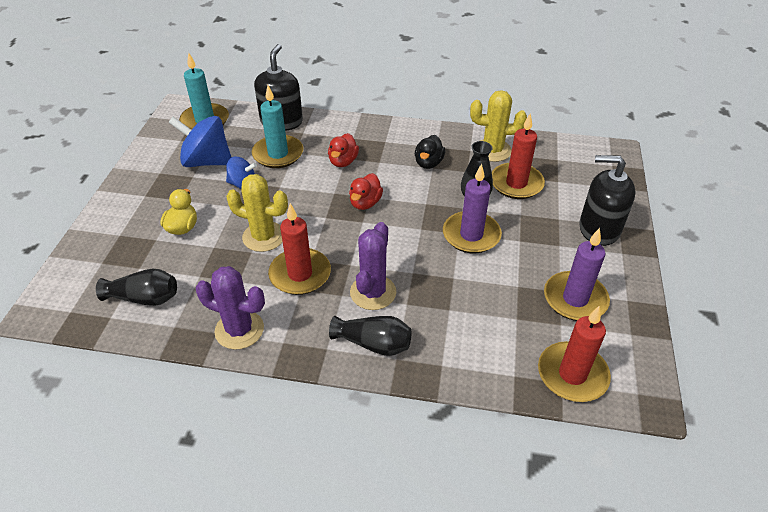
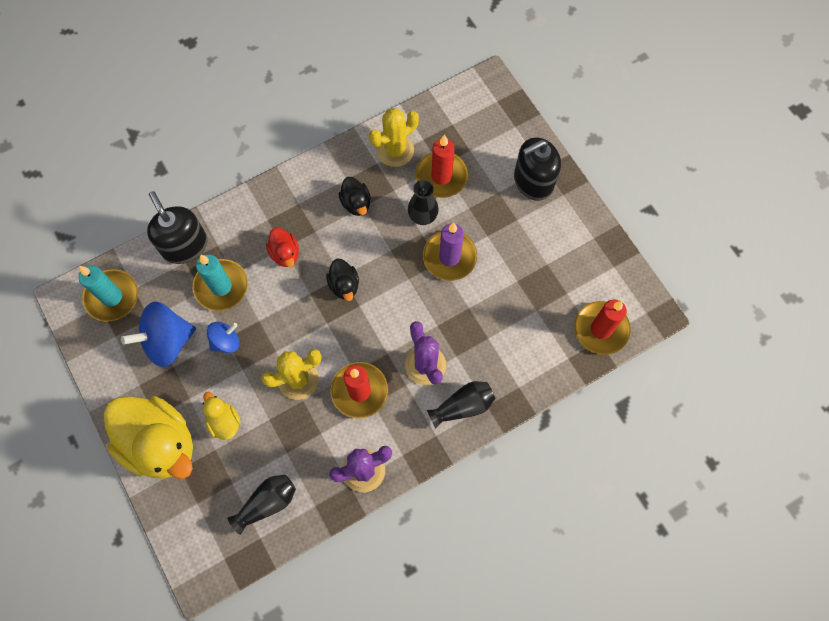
camera: 40 degrees left, 25 degrees up
red duck [349,173,383,210] -> black duck [326,258,359,301]
purple candle [544,228,610,321] -> none
none -> yellow duck [104,396,193,479]

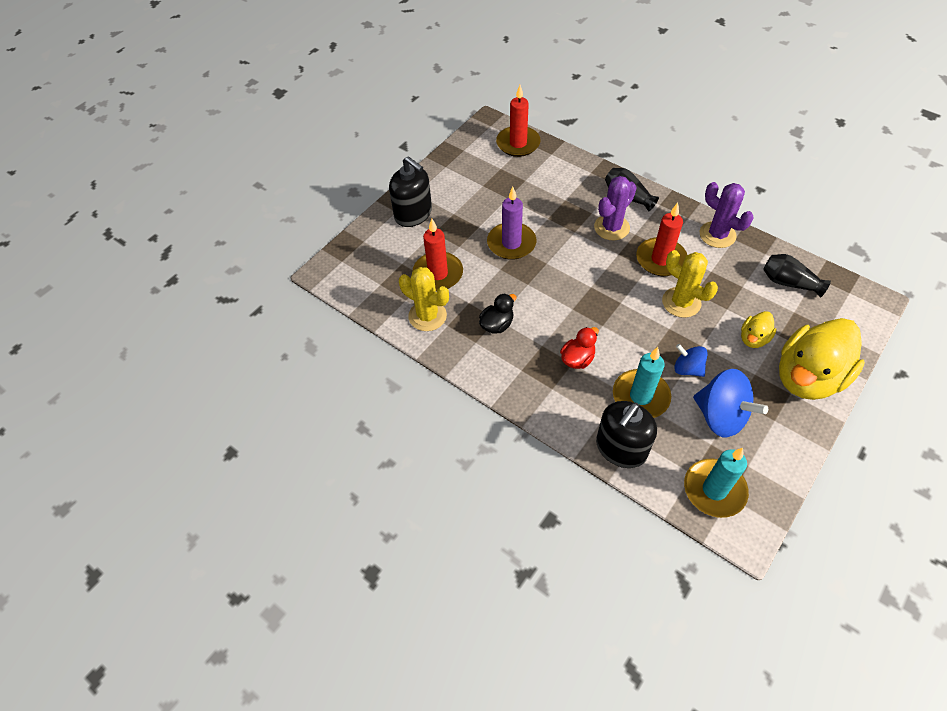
camera: 110 degrees left, 15 degrees down
yellow duck [104,396,193,479] -> yellow duck turned 150 degrees counterclockwise [779,318,865,400]
black duck [326,258,359,301] -> none
black vase [408,180,439,225] -> none

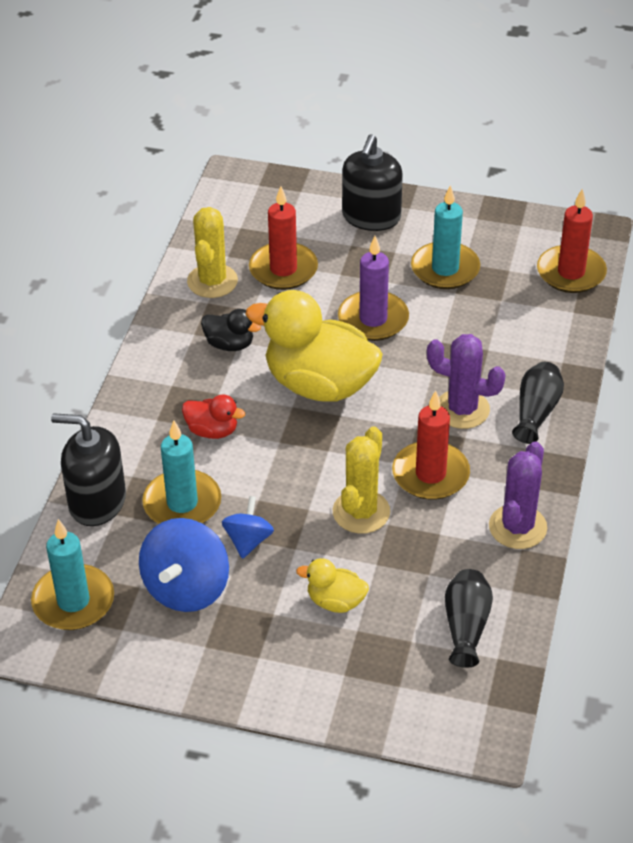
camera: 65 degrees right, 10 degrees down
yellow duck [779,318,865,400] -> yellow duck moved to [245,290,383,401]
none -> turquoise candle [411,185,480,289]

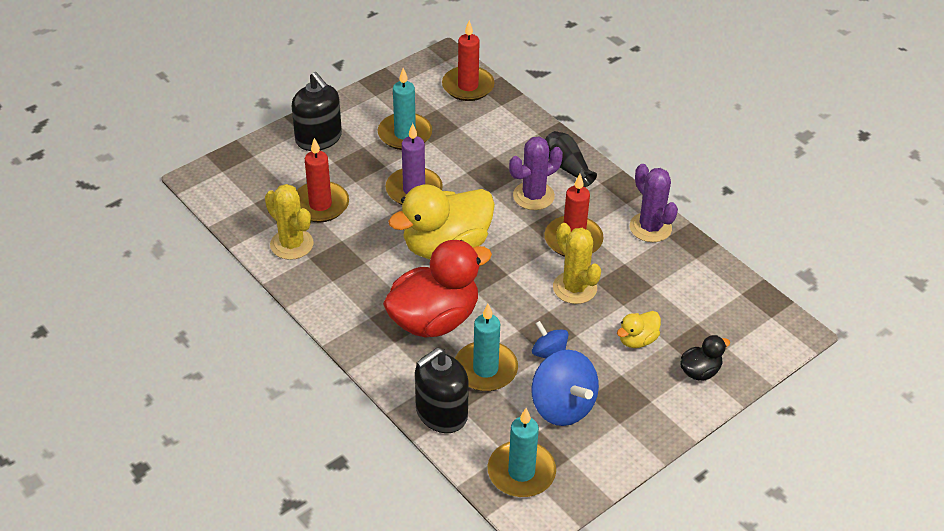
camera: 55 degrees left, 0 degrees up
red duck [182,395,245,439] -> red duck [383,240,492,338], size x2.17
black duck [201,309,261,351] -> black duck moved to [680,335,730,381]
black vase [445,569,493,668] -> none

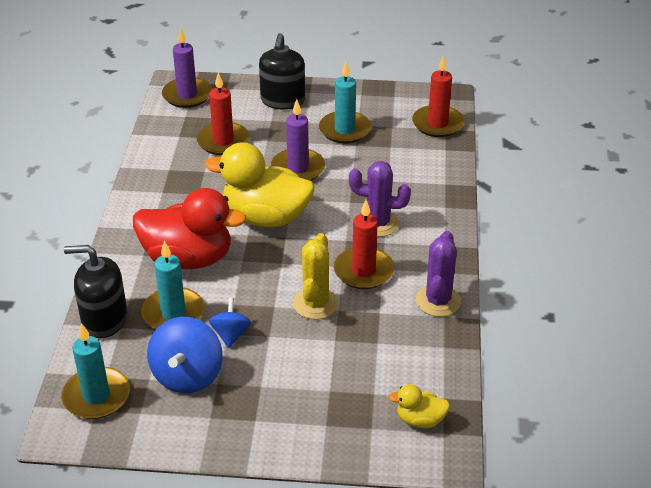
camera: 45 degrees right, 5 degrees down
yellow cactus [265,184,314,260] -> none
black vase [545,131,597,187] -> none
yellow duck [617,311,661,348] -> yellow duck moved to [388,384,450,428]
black duck [680,335,730,381] -> none
none -> purple candle [162,28,212,108]

